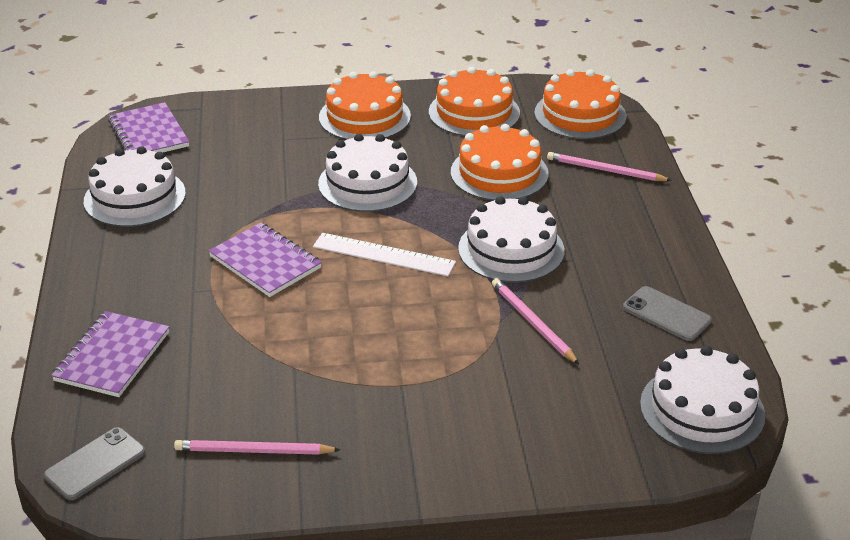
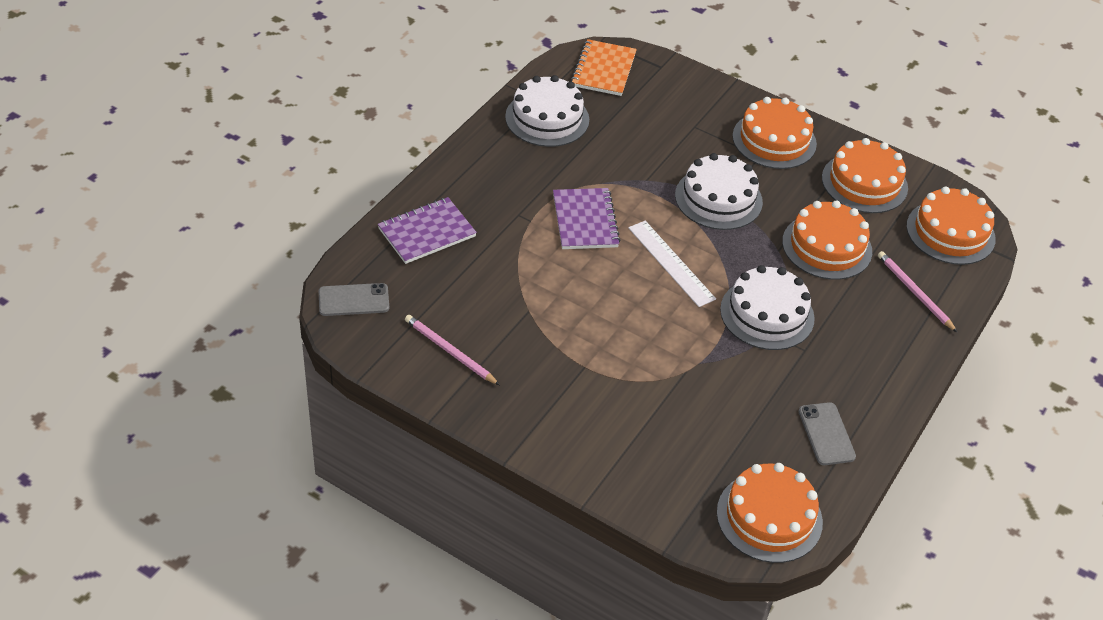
camera: 35 degrees right, 10 degrees up
purple notebook [108,102,189,153] -> orange notebook [571,39,637,96]
pink pencil [492,278,579,364] -> none
white cake [640,346,765,454] -> orange cake [717,463,823,563]

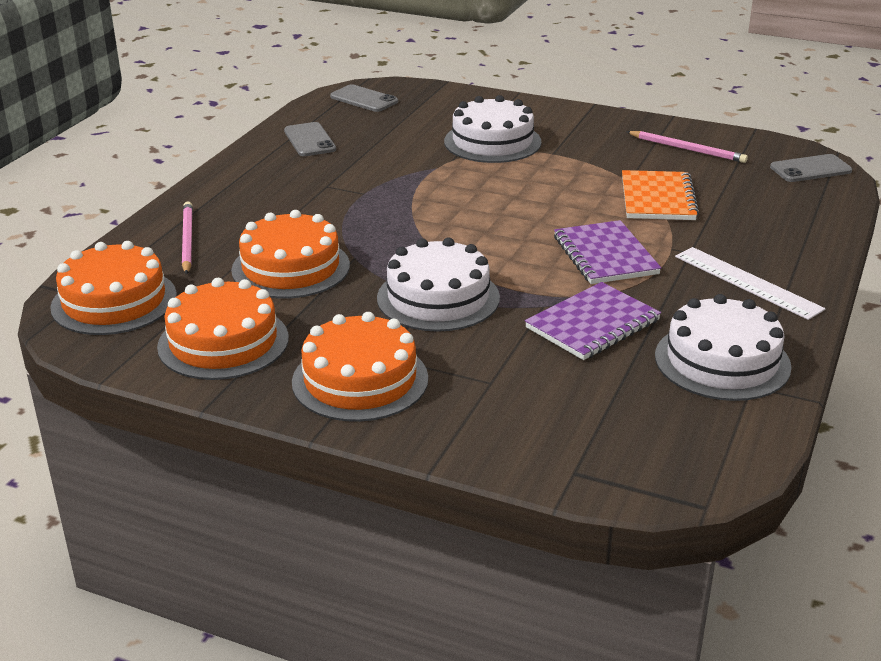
camera: 175 degrees right, 15 degrees down
purple notebook [378,197,477,264] -> purple notebook moved to [525,282,661,360]
orange notebook [571,39,637,96] -> orange notebook moved to [622,170,699,220]
white ruler [628,221,716,307] -> white ruler moved to [675,247,825,320]
orange cake [717,463,823,563] -> grey phone [330,84,398,112]
white cake [720,265,815,350] -> white cake moved to [444,95,542,163]
pink pencil [878,251,957,332] -> pink pencil turned 150 degrees counterclockwise [182,201,193,275]

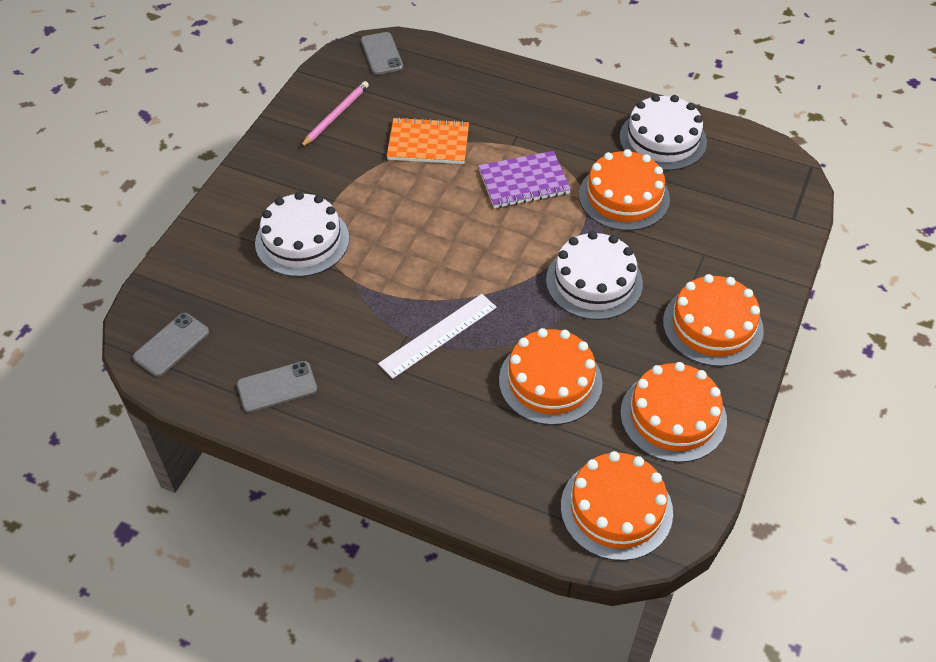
camera: 90 degrees left, 20 degrees up
pink pencil [182,201,193,275] -> none
purple notebook [525,282,661,360] -> orange cake [579,149,670,231]
white ruler [675,247,825,320] -> white ruler moved to [378,294,497,379]

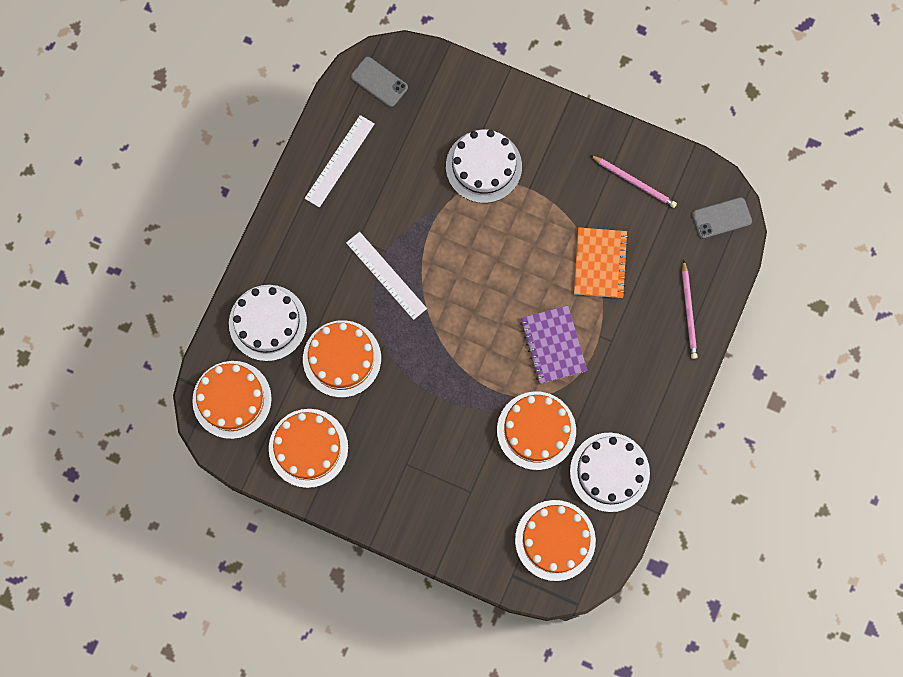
camera: 90 degrees right, 25 degrees up
grey phone [237,361,317,412] -> white ruler [305,115,375,208]
white cake [546,231,643,320] -> white cake moved to [229,285,307,361]
orange cake [663,274,764,367] -> orange cake moved to [515,500,596,581]
none -> pink pencil [682,260,698,359]

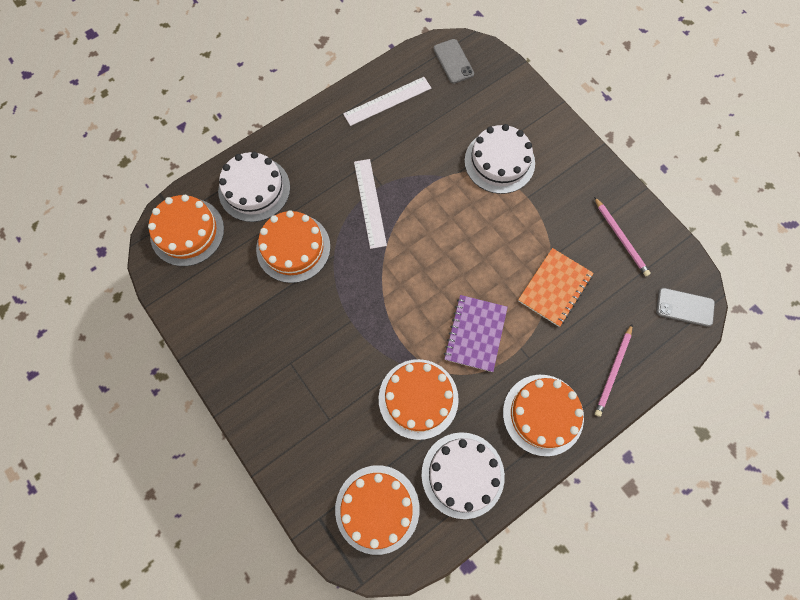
camera: 30 degrees right, 5 degrees down
orange cake [269,409,348,488] -> orange cake moved to [503,375,584,456]

